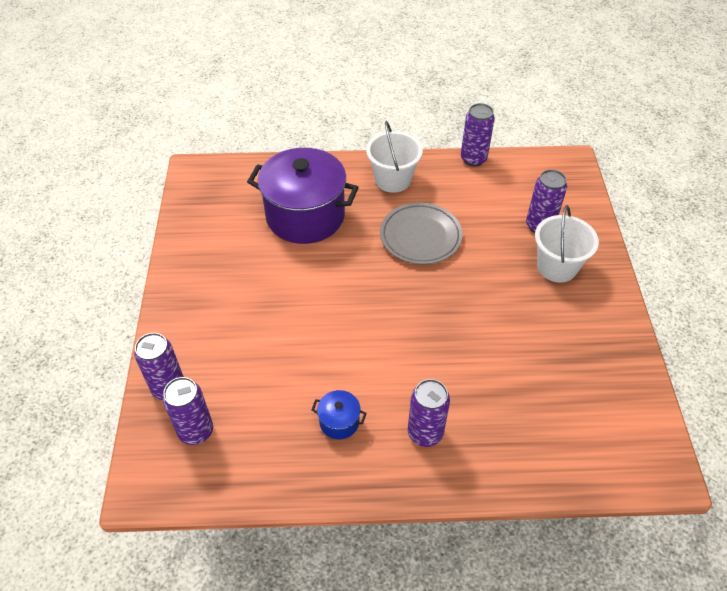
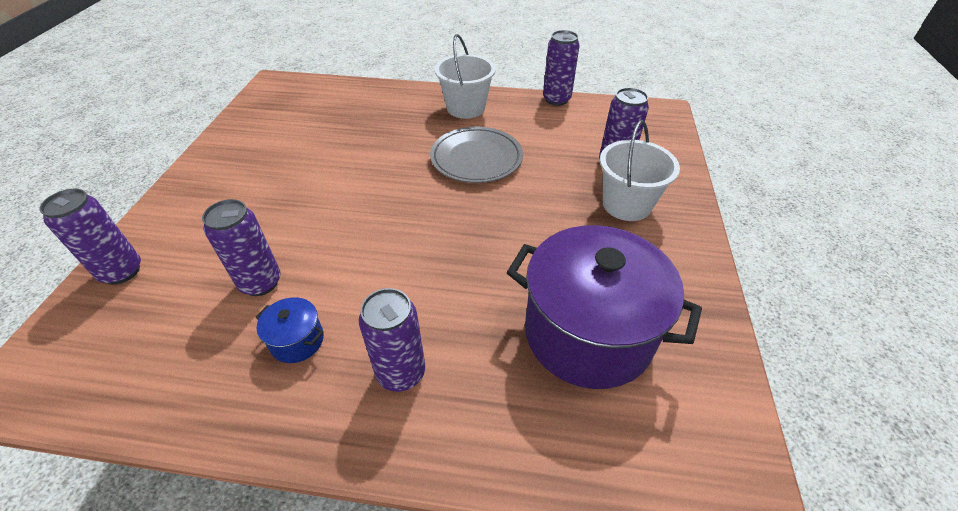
camera: 10 degrees right, 5 degrees down
purple can [163,377,213,445] -> purple can moved to [202,199,281,296]
purple pot [247,148,359,244] -> purple pot moved to [507,225,702,389]

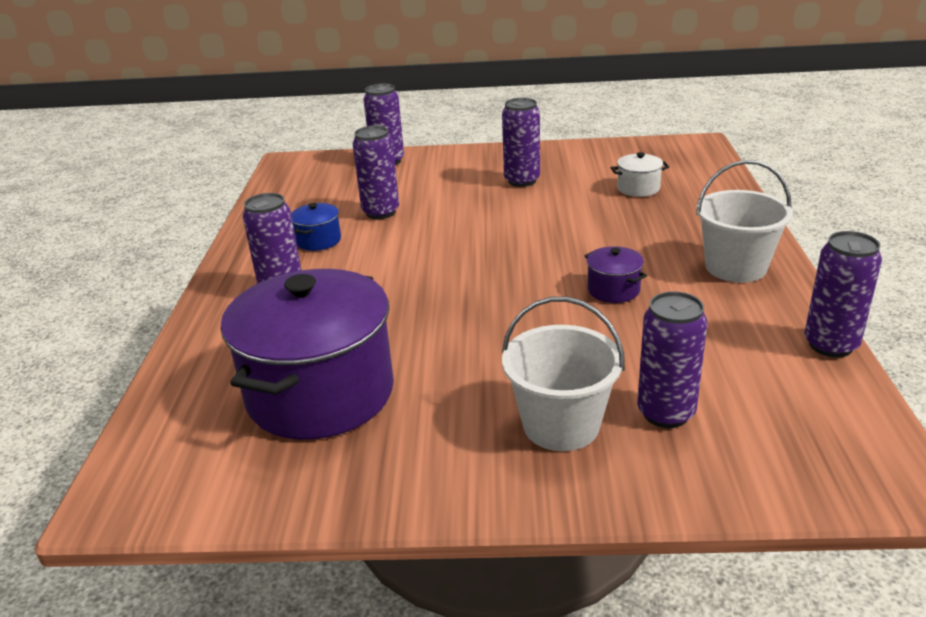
camera: 85 degrees right, 15 degrees down
grey plate [430,127,523,183] -> purple pot [584,246,647,303]
none -> purple can [502,98,540,187]
none -> white pot [611,152,669,197]

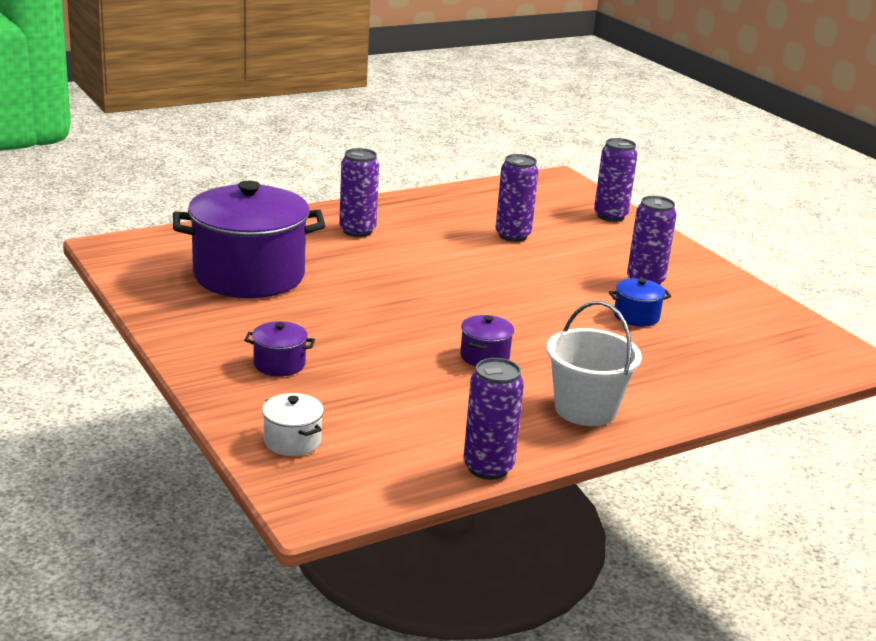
camera: 55 degrees right, 5 degrees down
blue pot [291,203,341,251] -> blue pot moved to [609,278,671,327]
white bucket [502,297,625,451] -> purple pot [244,321,315,376]
white pot [611,152,669,197] -> white pot moved to [262,393,324,456]
purple can [637,291,708,428] -> none

